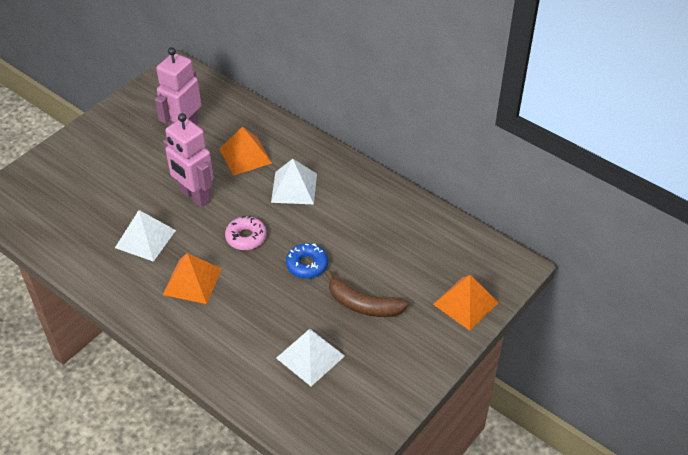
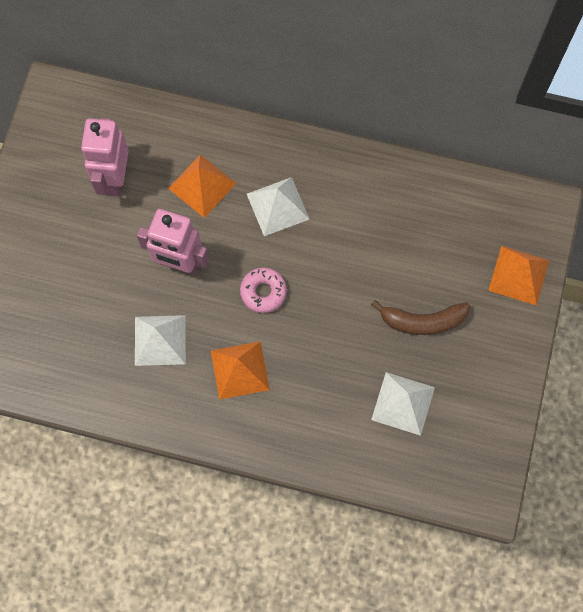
camera: 25 degrees left, 25 degrees up
blue donut [286,243,328,279] -> none

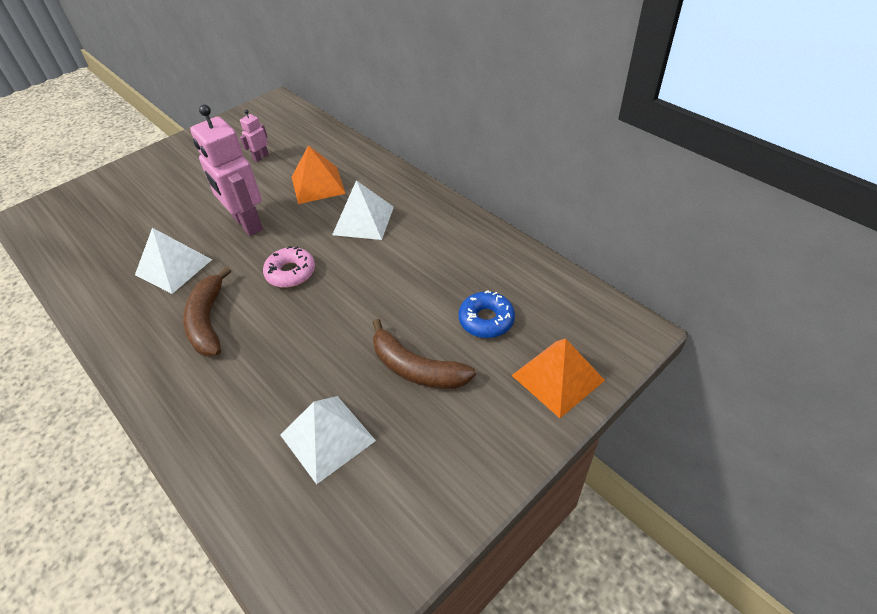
camera: 35 degrees right, 25 degrees down
pink robot [81,118,129,197] -> pink robot [240,110,269,162], size x0.46
orange pyramid [211,341,270,400] -> brown banana [183,267,231,356]
none -> blue donut [458,290,515,338]

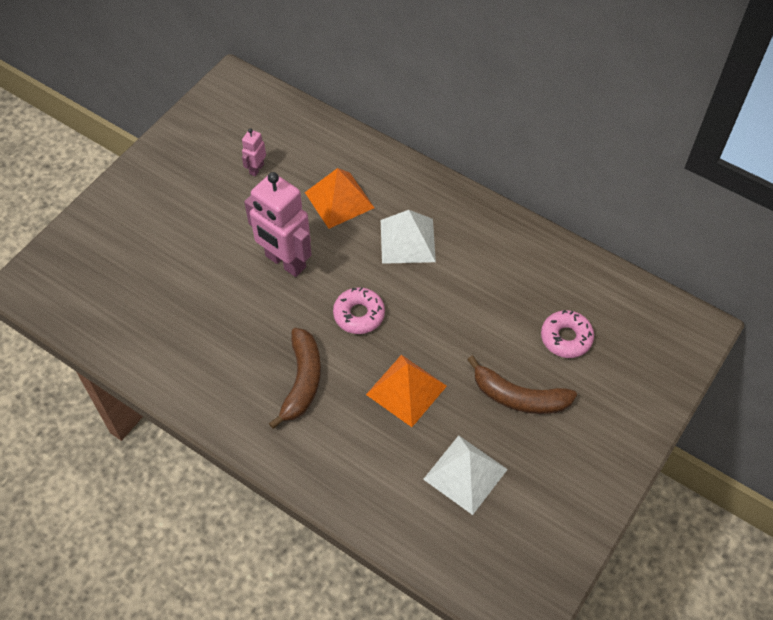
camera: 15 degrees left, 10 degrees up
white pyramid [135,228,212,294] -> none
brown banana [183,267,231,356] -> brown banana turned 150 degrees counterclockwise [269,328,321,429]
blue donut [458,290,515,338] -> pink donut [541,310,594,358]
orange pyramid [511,339,605,418] -> orange pyramid moved to [366,355,447,427]

